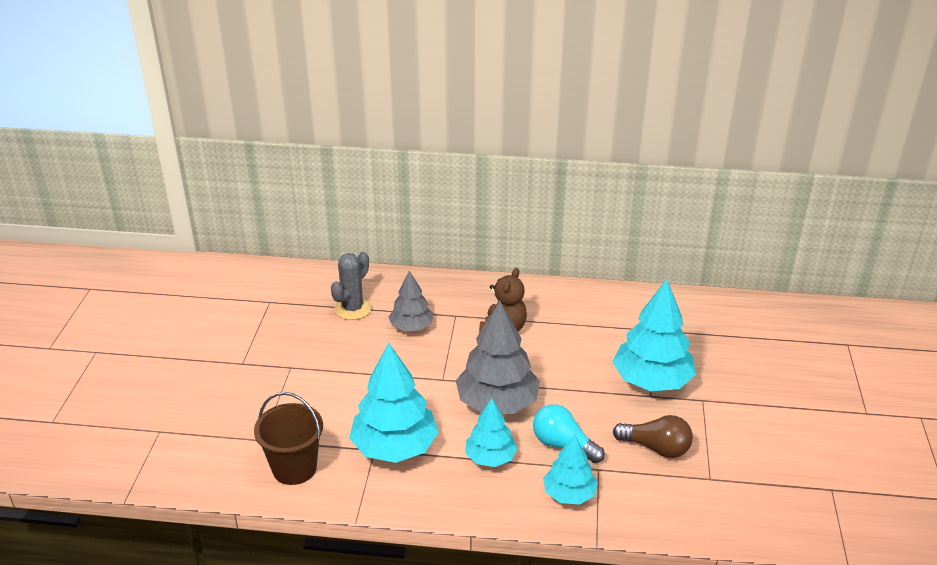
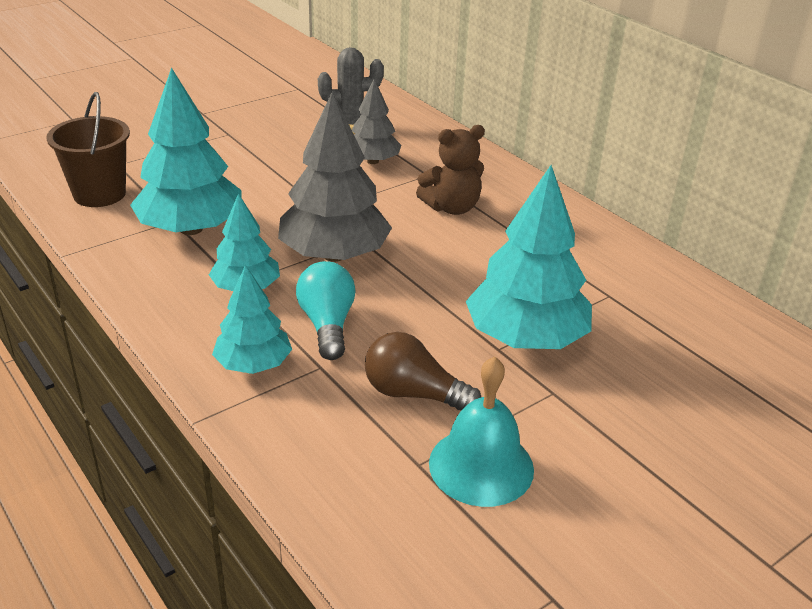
camera: 45 degrees right, 0 degrees up
brown light bulb [613,415,693,458] -> brown light bulb turned 135 degrees clockwise [365,332,481,411]
none -> turquoise bell [429,356,534,507]

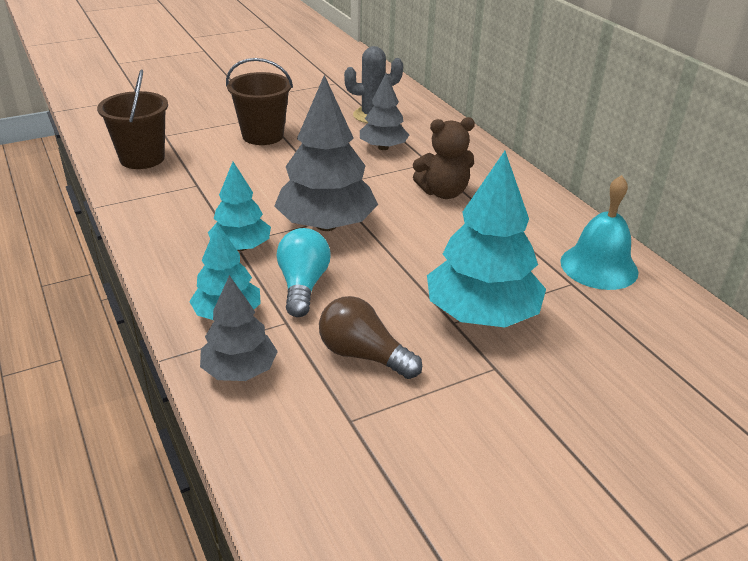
camera: 10 degrees right, 0 degrees up
turquoise tree [130,67,242,235] -> none
turquoise bell [429,356,534,507] -> turquoise bell moved to [561,175,638,290]
none -> grey tree [200,275,278,381]
none -> brown bucket [226,58,293,145]

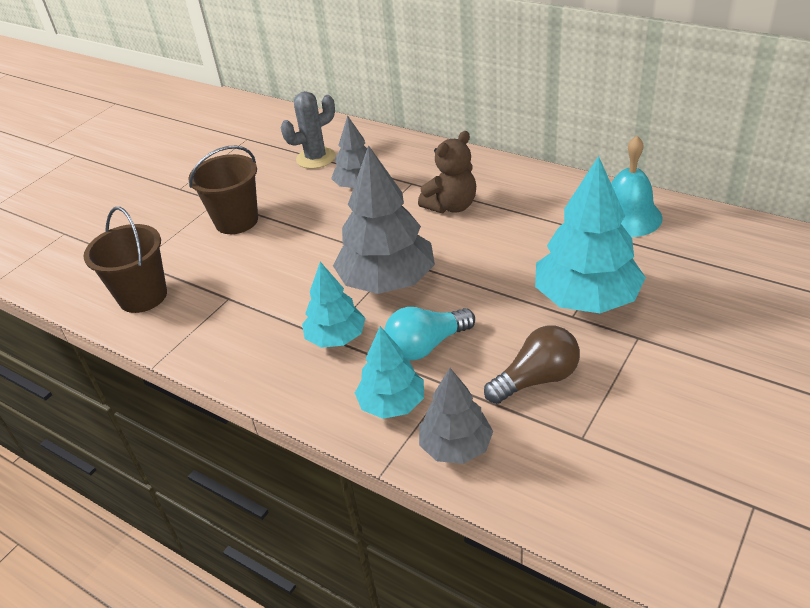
camera: 25 degrees left, 5 degrees up
turquoise light bulb [277,228,330,317] -> turquoise light bulb turned 90 degrees counterclockwise [384,307,475,361]
brown light bulb [319,296,422,379] -> brown light bulb turned 150 degrees clockwise [484,325,580,404]

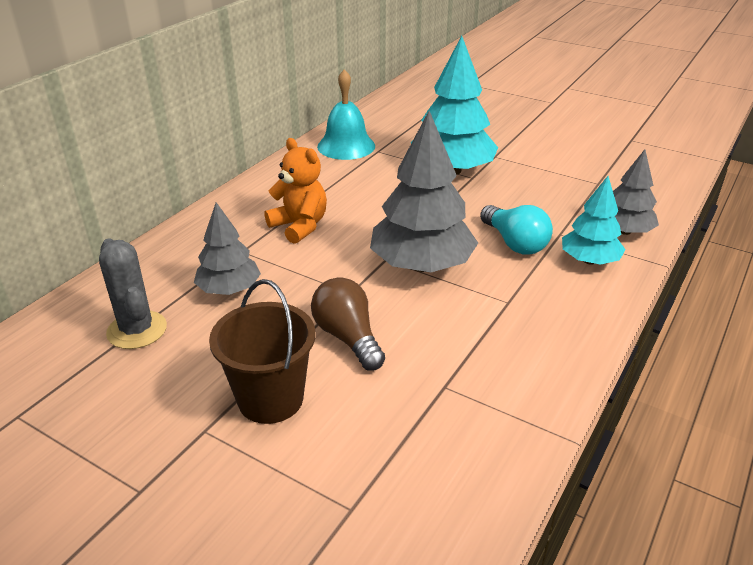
camera: 95 degrees left, 5 degrees down
brown bucket [83,207,167,313] -> none
turquoise tree [302,262,365,348] -> none
brown teddy bear [418,131,476,213] -> orange teddy bear [264,138,327,244]
brown light bulb [484,325,580,404] -> brown light bulb moved to [311,277,385,370]

